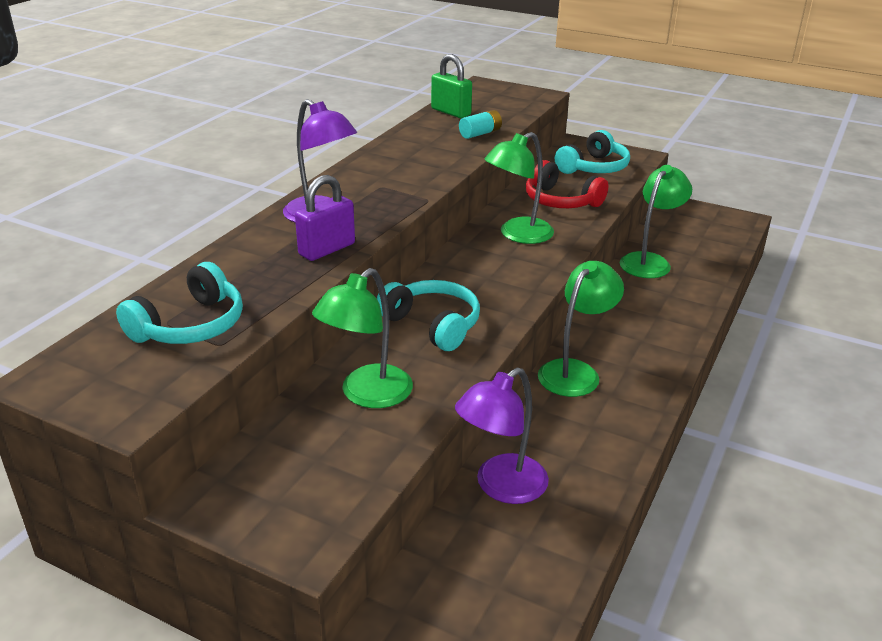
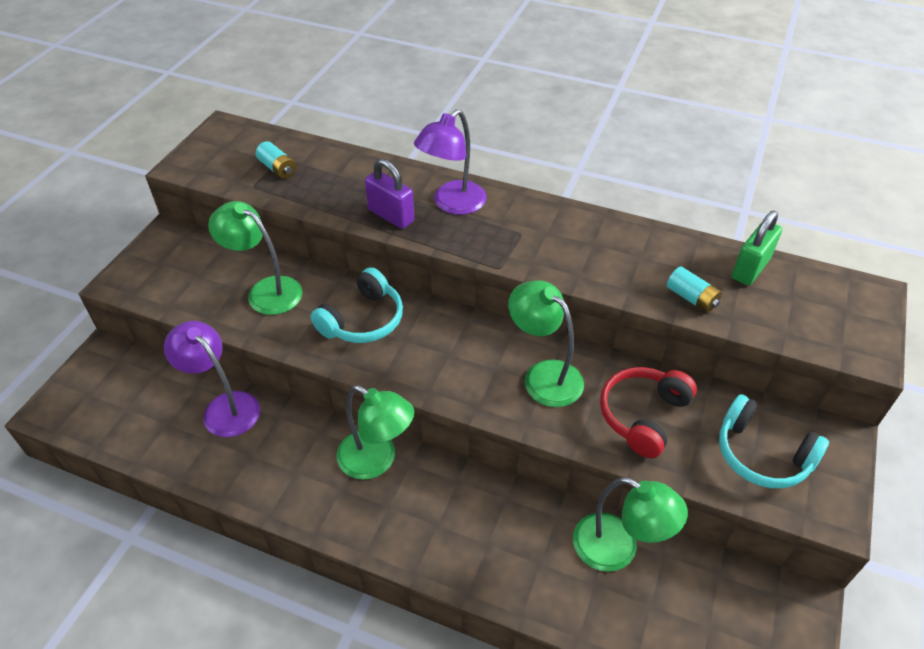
camera: 85 degrees right, 15 degrees up
turquoise headphones [116,262,243,344] -> turquoise battery [256,141,296,179]

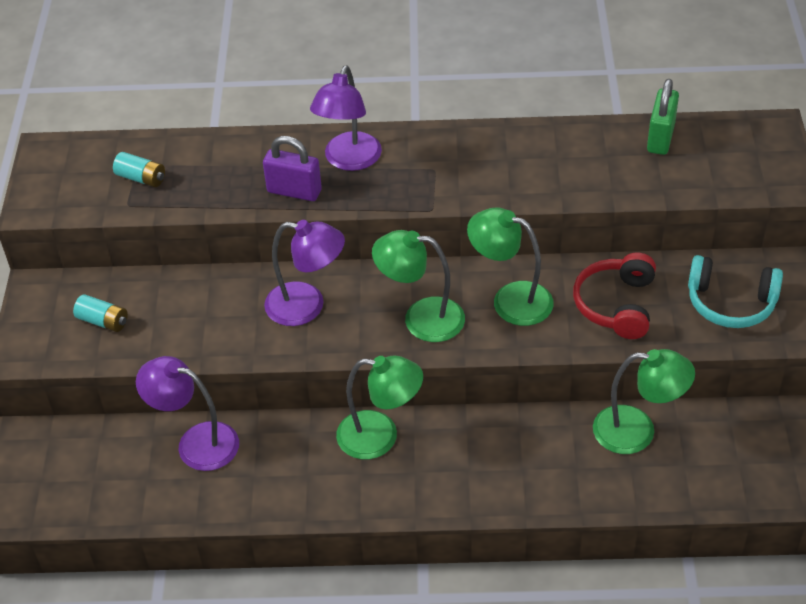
camera: 20 degrees left, 0 degrees up
green lamp [208,201,302,315] -> green lamp moved to [372,230,465,342]
turquoise headphones [310,267,403,343] -> purple lamp [264,220,345,326]
turquoise battery [667,267,722,313] -> turquoise battery moved to [73,295,128,332]

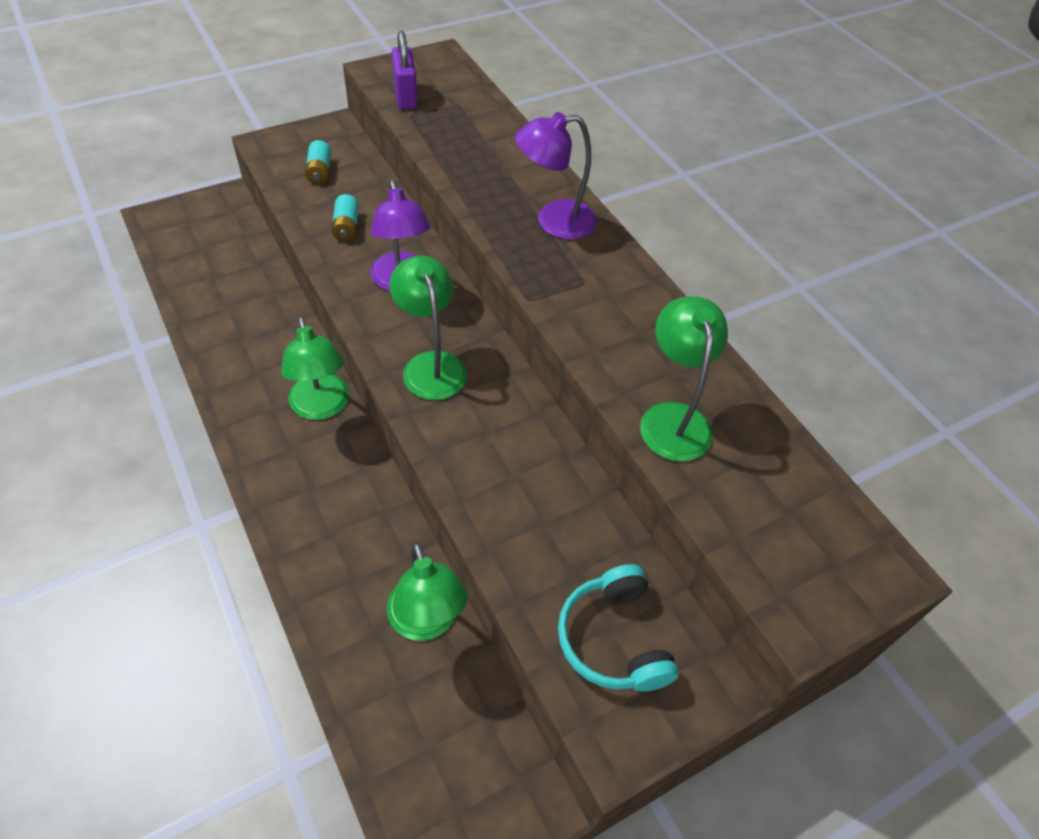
camera: 55 degrees right, 5 degrees up
turquoise battery [113,152,165,187] -> turquoise battery moved to [331,194,359,242]
purple lamp [136,356,239,471] -> none
purple padlock [263,136,322,201] -> purple padlock moved to [392,31,418,109]
green lamp [467,207,554,326] -> green lamp moved to [640,296,728,462]
red headphones [573,253,656,339] -> none
green padlock [647,79,679,155] -> none

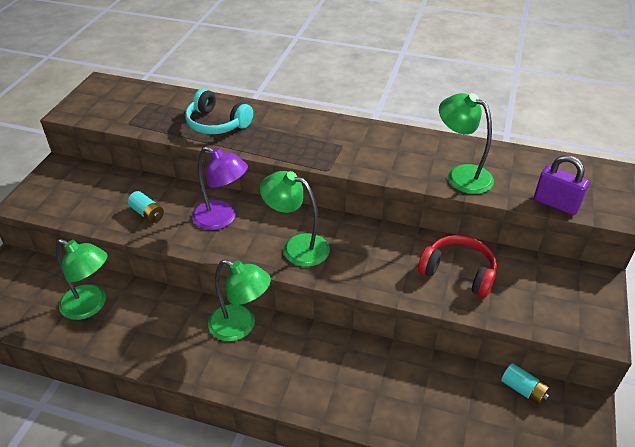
camera: 40 degrees left, 10 degrees down
turquoise battery [305,140,331,184] -> turquoise battery moved to [501,363,550,405]
green lamp [387,542,468,641] -> green lamp moved to [55,239,107,320]
purple padlock [392,31,418,109] -> purple padlock moved to [534,155,589,215]
purple lamp [515,112,597,239] -> none
turquoise headphones [558,564,679,691] -> turquoise headphones moved to [185,89,253,134]
none -> red headphones [418,235,497,297]

